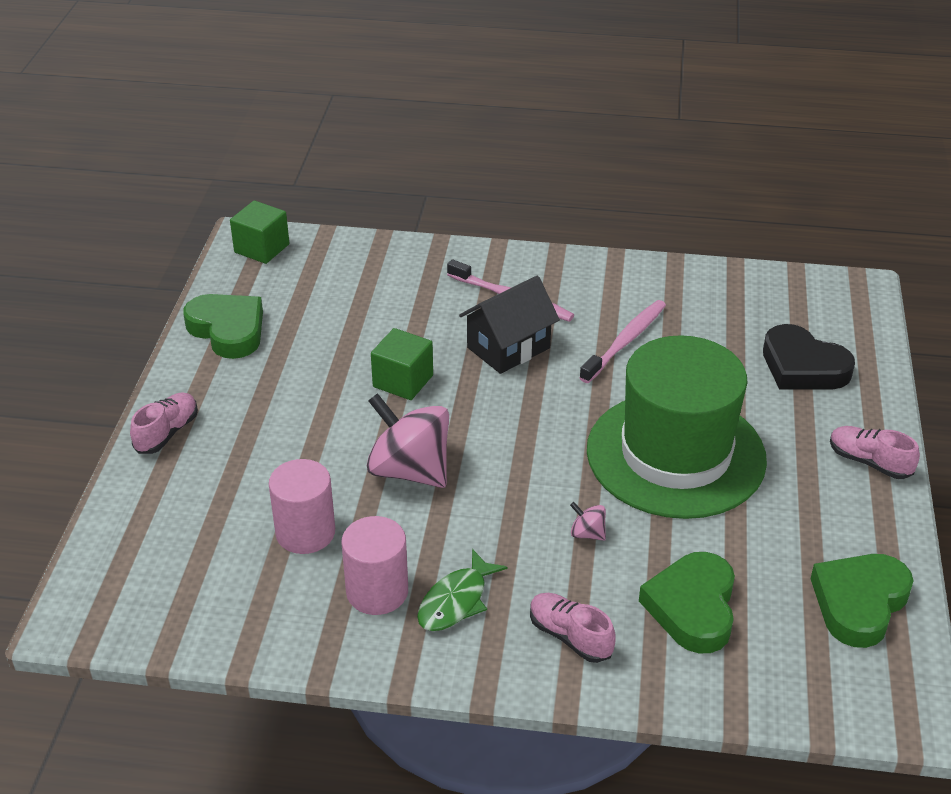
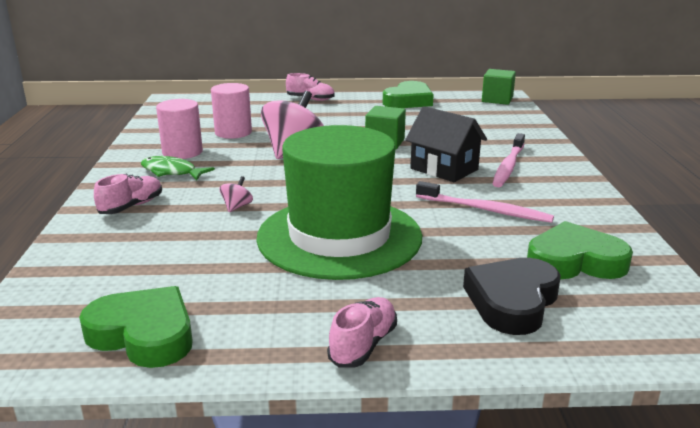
camera: 80 degrees right, 15 degrees down
green heart [639,552,735,653] -> green heart moved to [527,221,633,279]

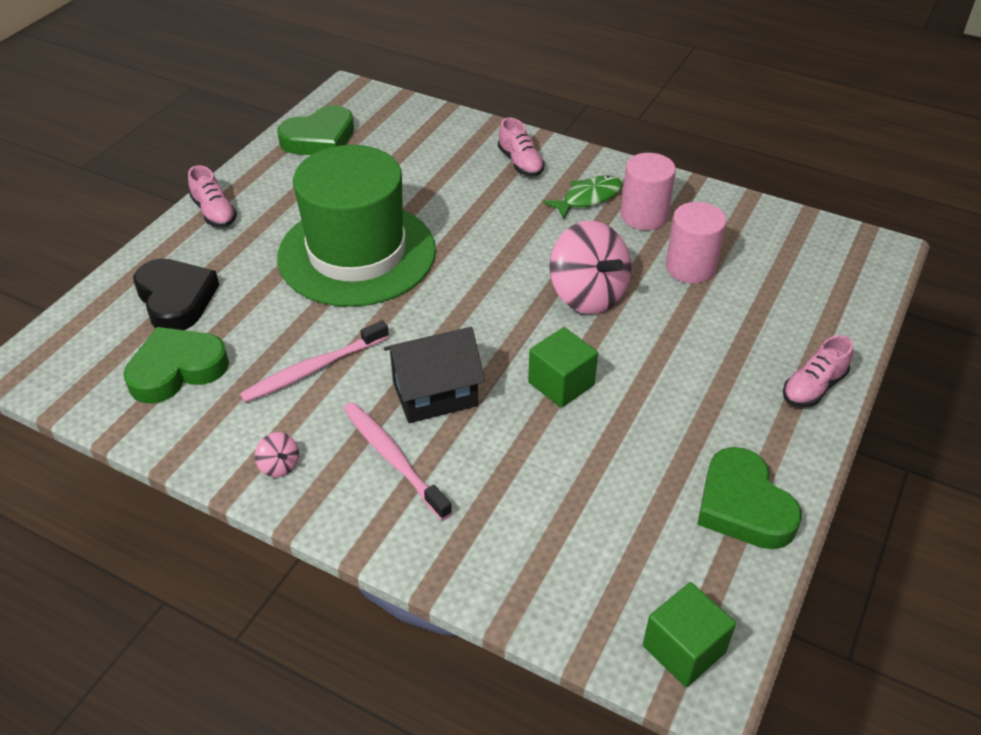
camera: 120 degrees right, 20 degrees up
pink spinning top [220,176,253,212] -> pink spinning top moved to [255,432,299,477]
green heart [527,221,633,279] -> green heart turned 150 degrees counterclockwise [123,327,229,404]

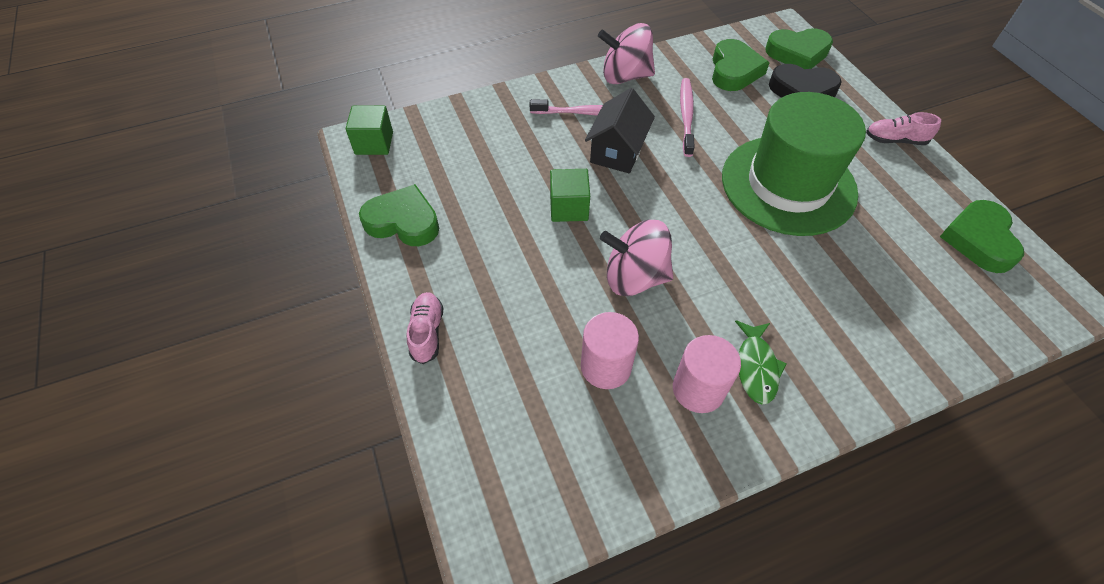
camera: 130 degrees right, 10 degrees up
pink spinning top [255,432,299,477] -> pink spinning top [598,23,655,84], size x2.38
pink shoe [498,117,545,176] -> none
none -> green heart [765,28,833,69]

